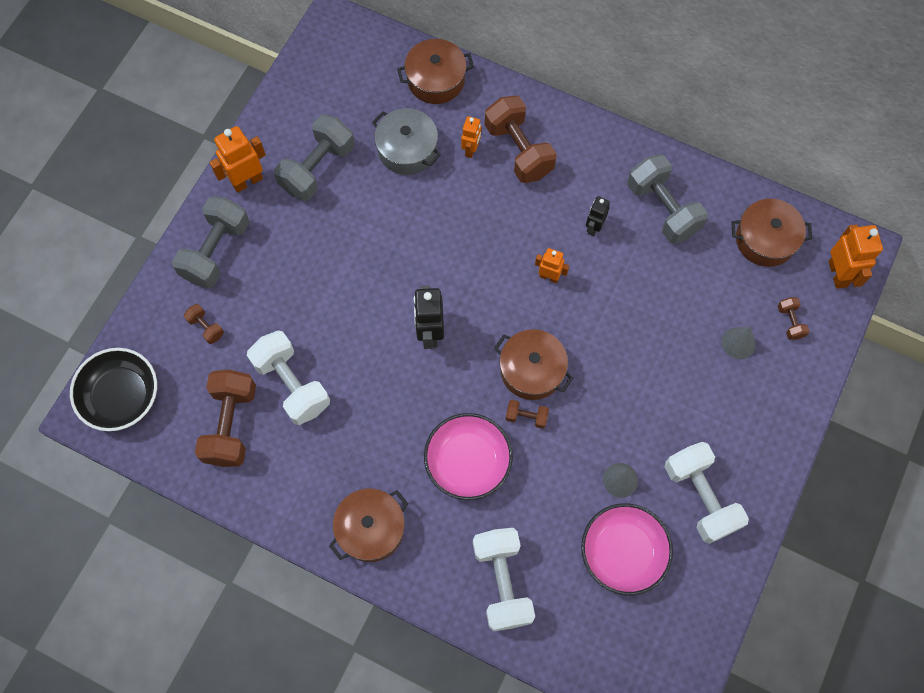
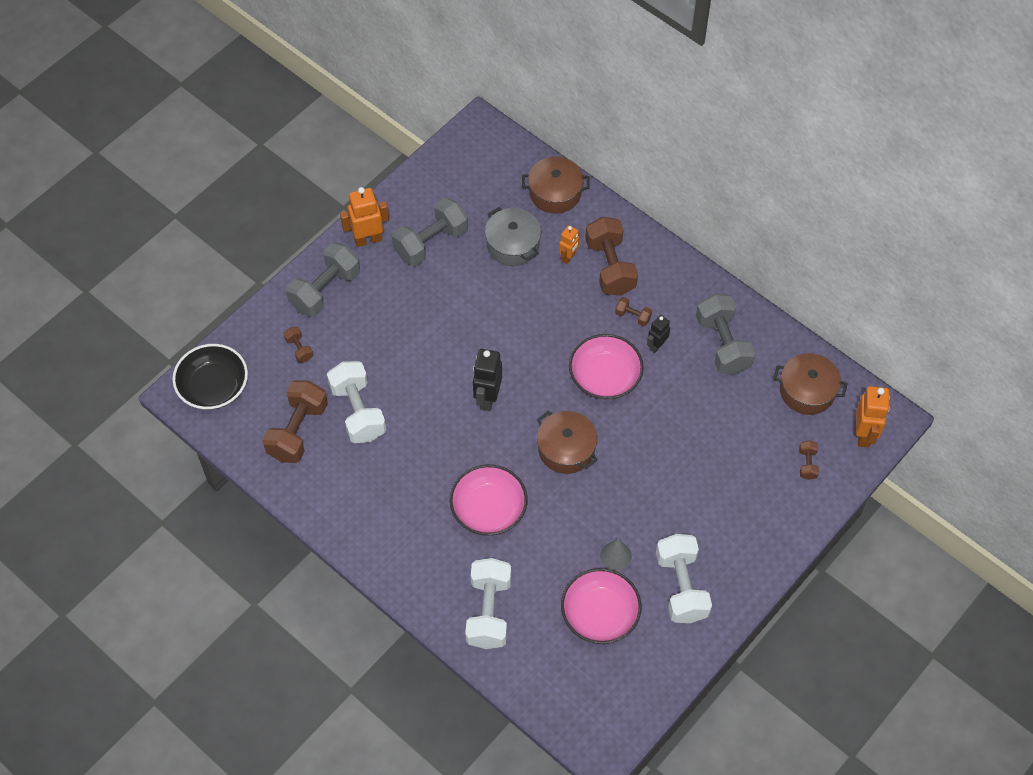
camera: 15 degrees right, 10 degrees down
brown pot [329,488,409,562] -> none
brown dumbbell [506,400,549,429] -> brown dumbbell moved to [615,297,652,326]
orange robot [535,248,569,283] -> pink bowl [569,334,644,400]
grey cone [722,327,755,359] -> none

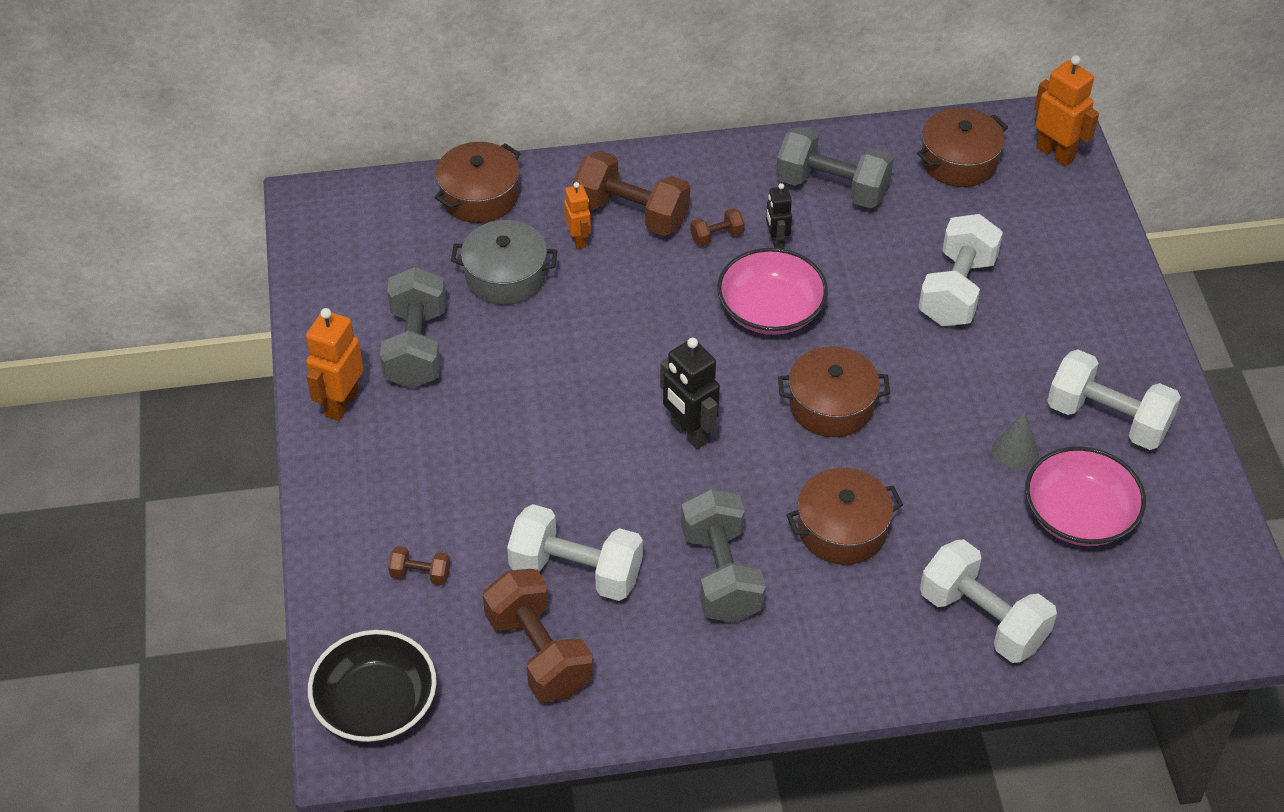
camera: 50 degrees left, 10 degrees down
grey dumbbell [286,243,360,317] -> grey dumbbell moved to [681,488,766,623]
pink bowl [450,464,528,536] -> brown pot [786,468,903,565]
brown dumbbell [799,440,819,480] -> none
none -> white dumbbell [919,214,1003,326]

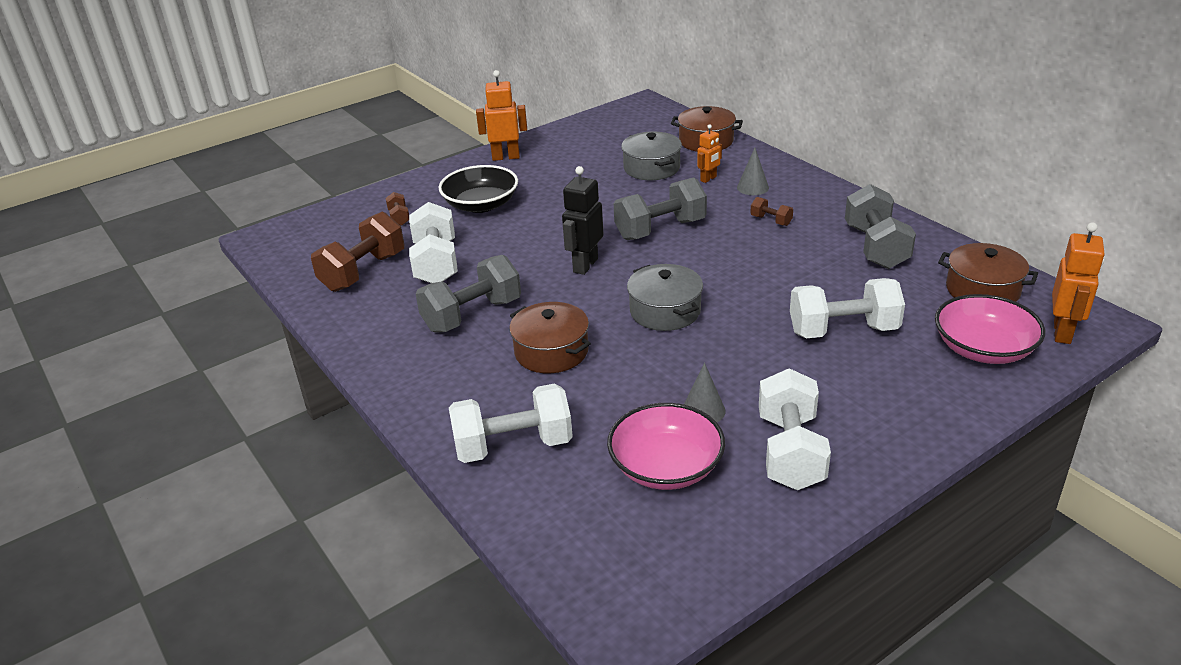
camera: 65 degrees right, 15 degrees down
black bowl [308,630,437,742] -> black bowl moved to [439,165,518,213]
grey dumbbell [380,267,446,388] -> grey dumbbell moved to [614,178,707,240]
brown dumbbell [573,151,690,236] -> grey cone [737,148,769,195]
pink bowl [717,248,828,335] -> pink bowl moved to [935,294,1045,364]
black robot [766,183,792,249] -> none
brown pot [778,346,890,437] -> grey pot [627,264,703,331]
white dumbbell [920,539,1057,663] -> white dumbbell turned 60 degrees clockwise [449,383,573,463]

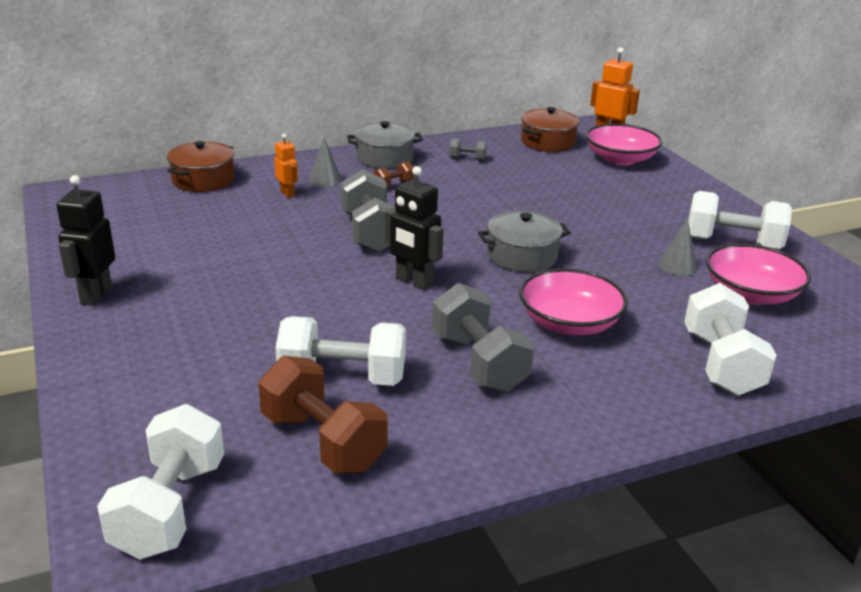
camera: 80 degrees left, 5 degrees down
brown dumbbell [386,192,409,226] -> none
black bowl [439,165,518,213] -> none
orange robot [476,70,527,161] -> black robot [56,175,115,306]
brown pot [509,302,591,374] -> pink bowl [519,268,628,335]
grey pot [621,132,682,180] -> grey pot moved to [347,121,423,169]
white dumbbell [790,278,905,338] -> white dumbbell moved to [97,404,224,560]
grey dumbbell [845,184,916,269] -> grey dumbbell [449,139,487,160], size x0.46

